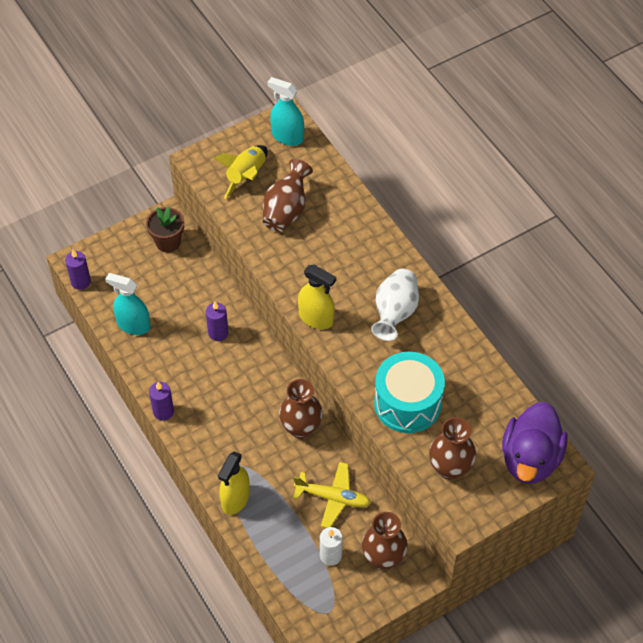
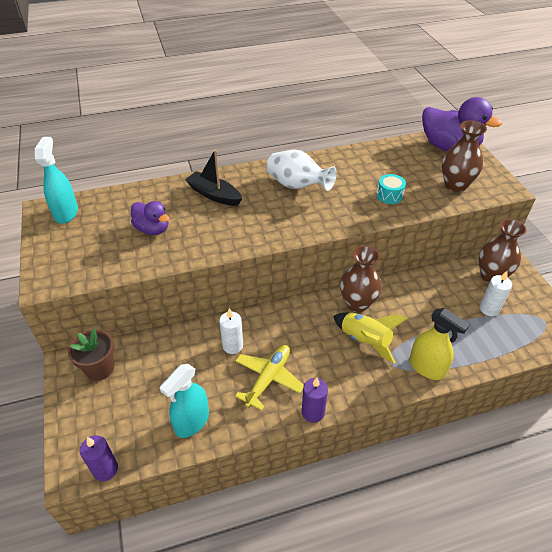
camera: 75 degrees left, 10 degrees down
purple candle [206,302,228,341] -> white candle [219,308,243,354]
yellow rocket [214,145,268,199] -> yellow rocket moved to [333,312,407,364]
brown vase [263,159,313,232] -> purple duck [131,201,169,235]
turquoise spray bottle [267,77,304,146] -> turquoise spray bottle turned 135 degrees clockwise [35,137,78,224]
yellow plane [293,462,371,528] -> yellow plane moved to [235,345,304,410]
yellow spray bottle [298,265,336,329] -> none
turquoise drum [374,352,445,433] -> turquoise drum [377,174,406,204], size x0.45
none -> black boat [185,150,242,206]

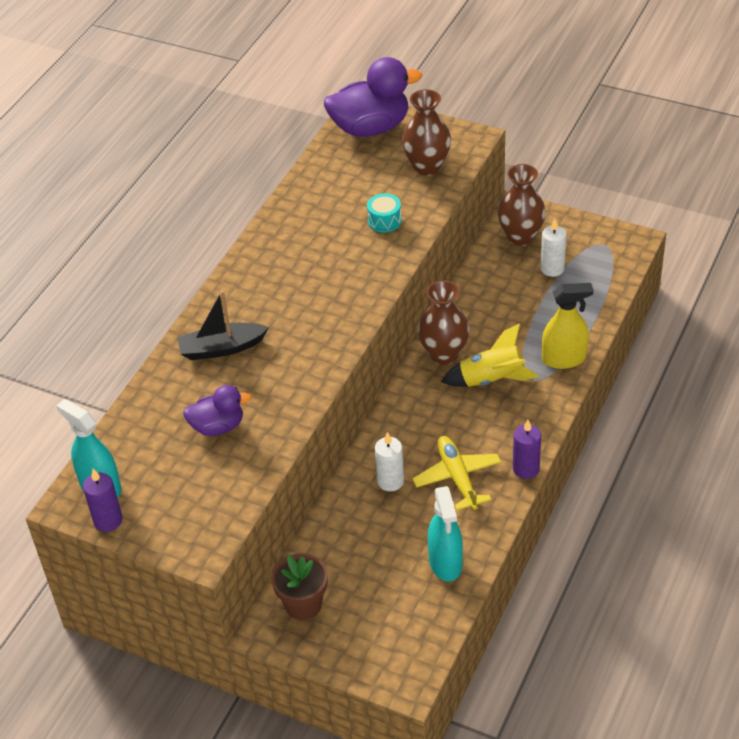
camera: 45 degrees left, 0 degrees up
purple candle [80,435,118,481] -> purple candle moved to [83,468,123,532]
white vase [266,150,337,191] -> none

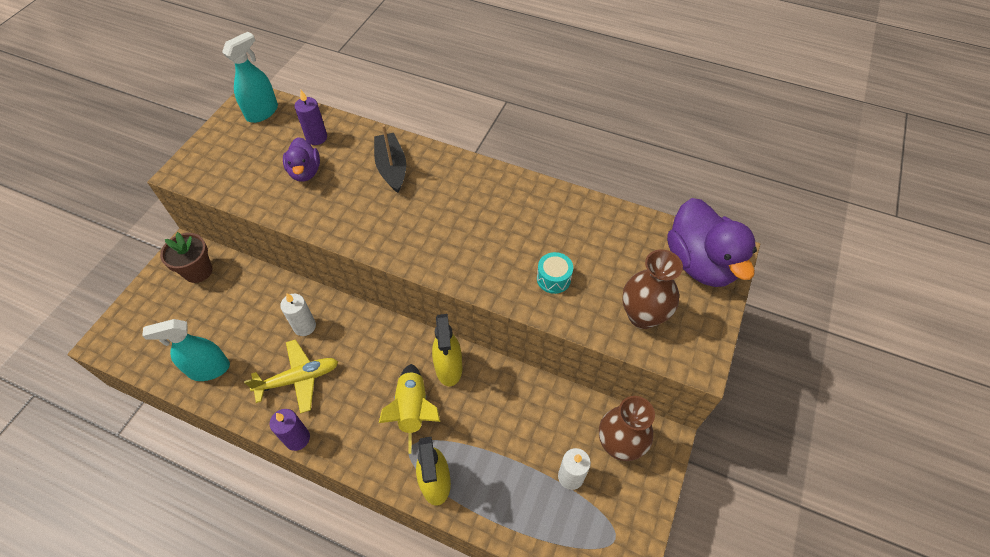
camera: 85 degrees right, 10 degrees up
purple candle [83,468,123,532] -> purple candle moved to [295,90,327,145]
brown vase [418,280,469,365] -> yellow spray bottle [432,314,462,386]

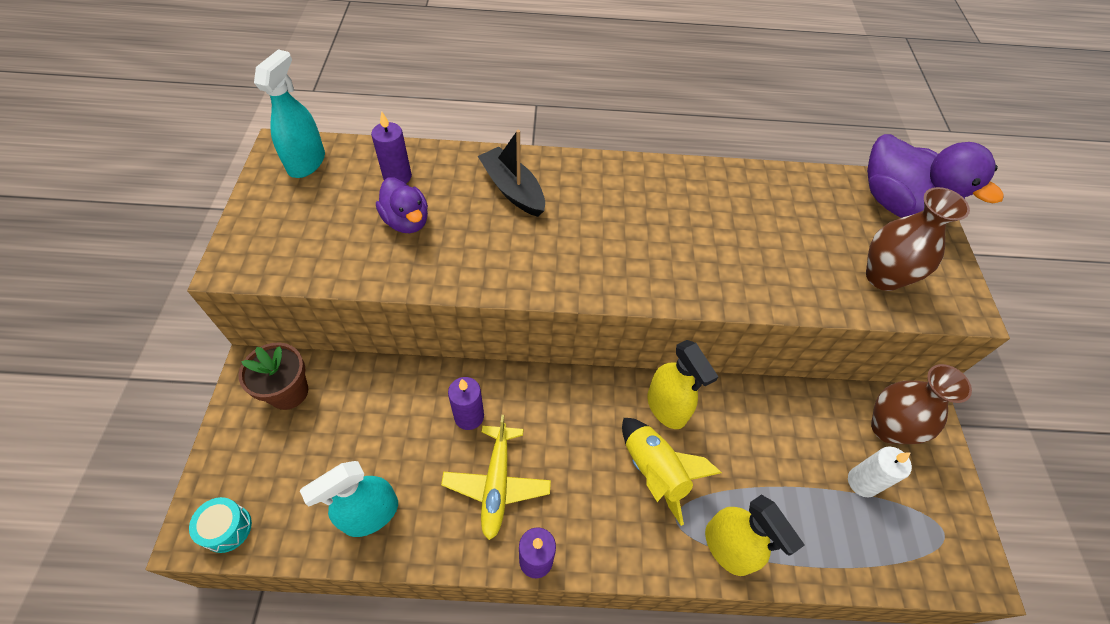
camera: 25 degrees left, 0 degrees up
yellow plane [244,339,338,414] -> yellow plane turned 135 degrees clockwise [441,415,551,540]
white candle [280,293,316,336] -> purple candle [448,377,484,430]
turquoise drum [537,252,573,294] -> turquoise drum moved to [189,497,252,553]

